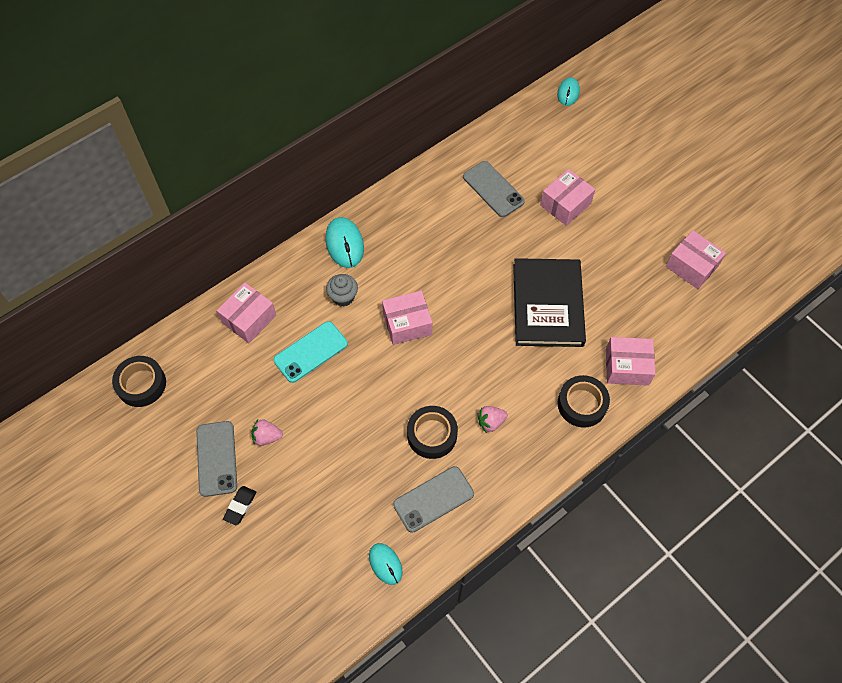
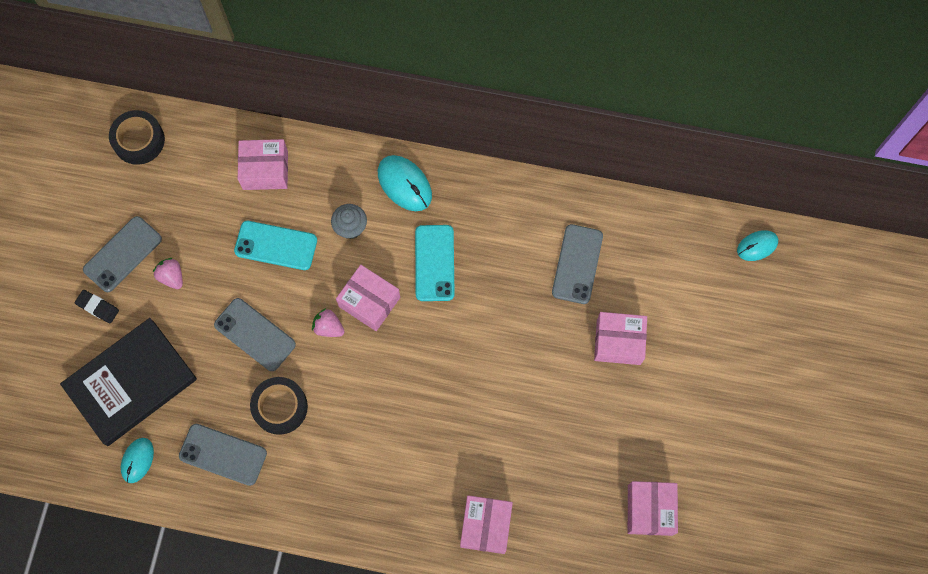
camera: 50 degrees right, 10 degrees up
black eraser [223,486,256,525] -> black eraser turned 45 degrees clockwise [75,290,119,323]
turquoise mouse [325,217,364,268] -> turquoise mouse turned 75 degrees counterclockwise [378,155,432,211]
pink strawberry [477,406,508,433] -> pink strawberry moved to [312,308,344,337]
black book [513,258,586,347] -> black book moved to [60,318,197,446]
black tape [558,375,610,427] -> none
pink box [606,337,656,386] -> pink box turned 45 degrees clockwise [460,495,513,554]
none -> grey phone [214,298,296,371]
none -> turquoise phone [415,225,455,301]

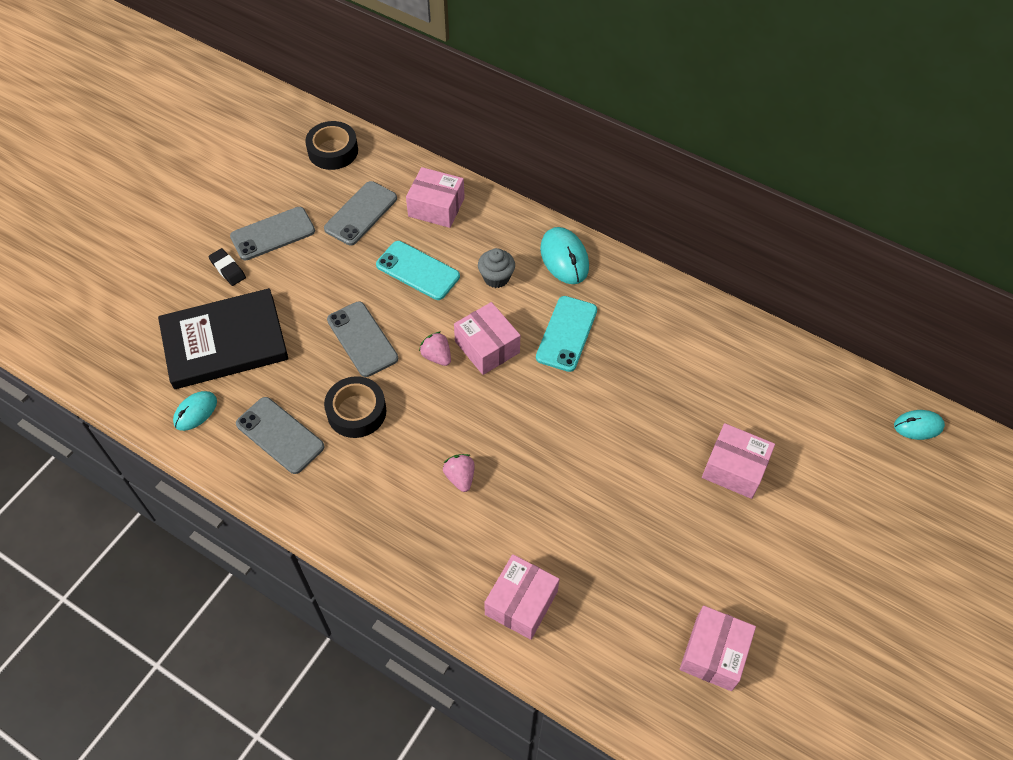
camera: 20 degrees right, 15 degrees down
pink strawberry [153,258,183,289] -> pink strawberry moved to [443,454,475,492]
grey phone [552,224,603,304] -> grey phone moved to [324,181,397,245]

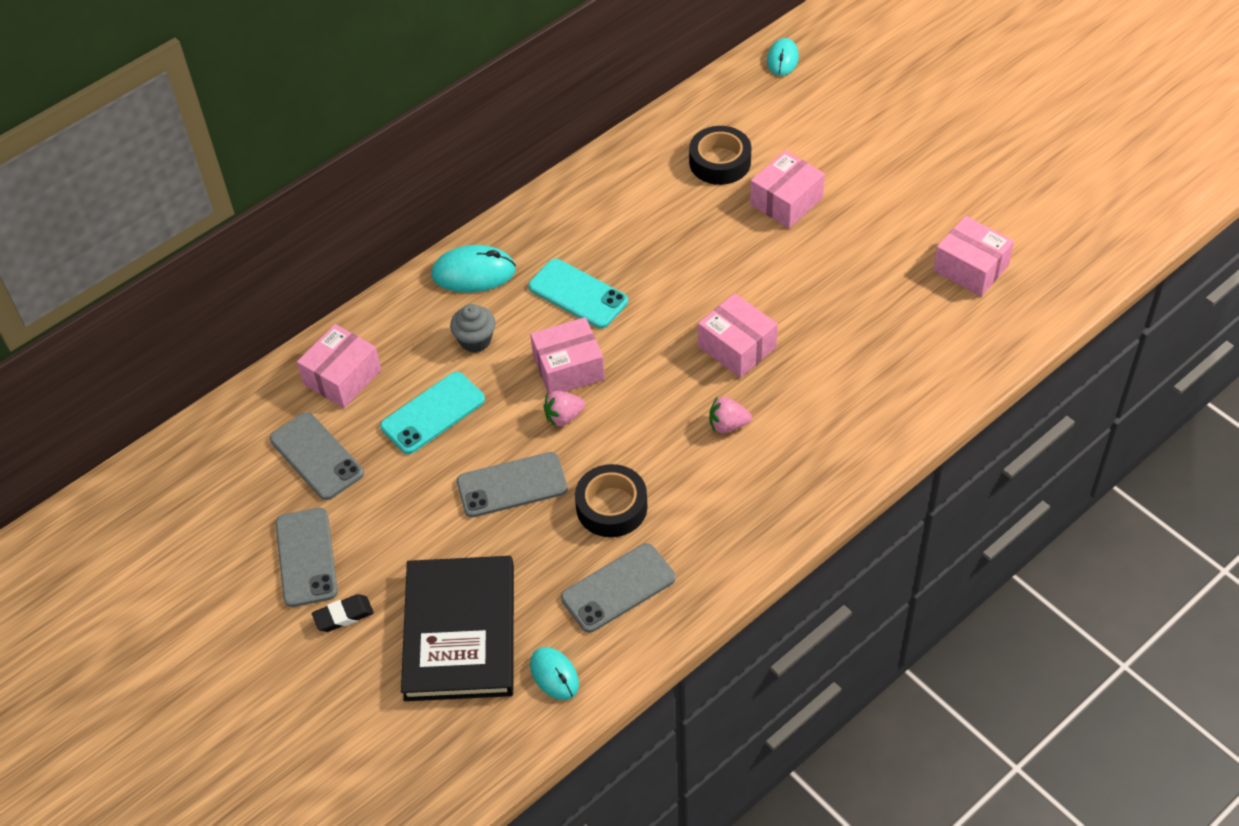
camera: 70 degrees left, 5 degrees down
black tape [305,121,358,170] -> black tape moved to [689,126,751,185]
pink box [484,554,559,640] -> pink box moved to [698,293,778,378]

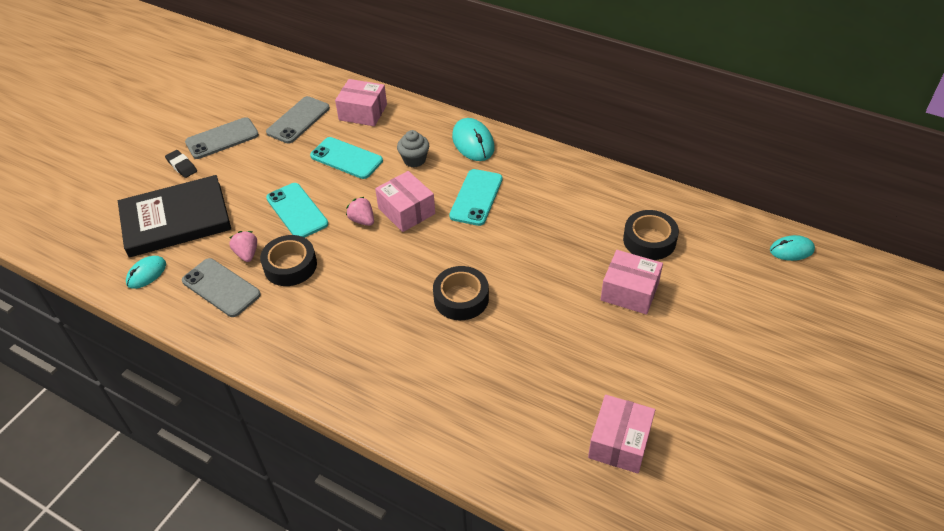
camera: 70 degrees right, 5 degrees down
grey phone [457,452,568,517] -> turquoise phone [266,183,328,238]
pink box [698,293,778,378] -> black tape [433,266,489,320]
pink strawberry [709,396,752,433] -> pink strawberry moved to [229,231,257,262]

